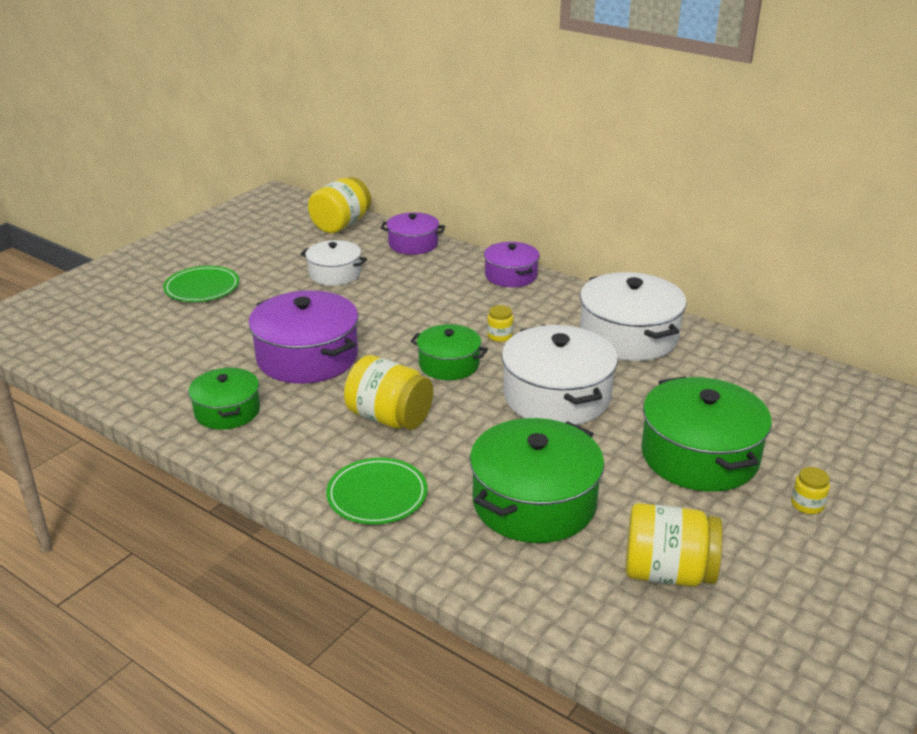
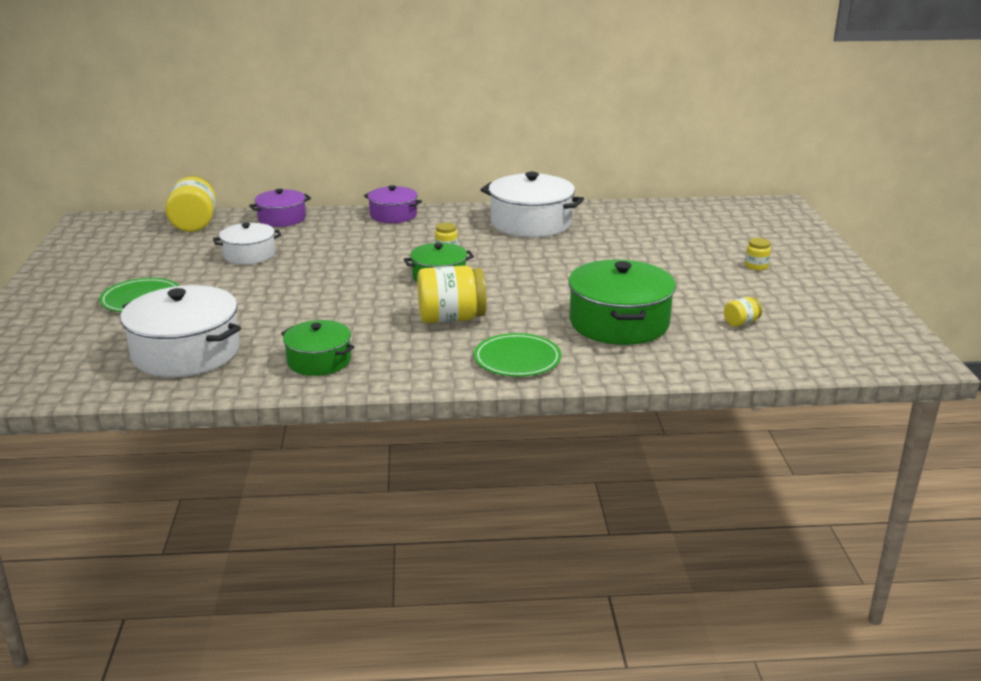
camera: 40 degrees left, 5 degrees down
purple pot [248,290,358,384] -> none
white pot [502,325,618,425] -> white pot moved to [120,285,241,377]
yellow jar [625,503,723,587] -> yellow jar [724,297,762,327], size x0.47
green pot [641,376,772,491] -> none

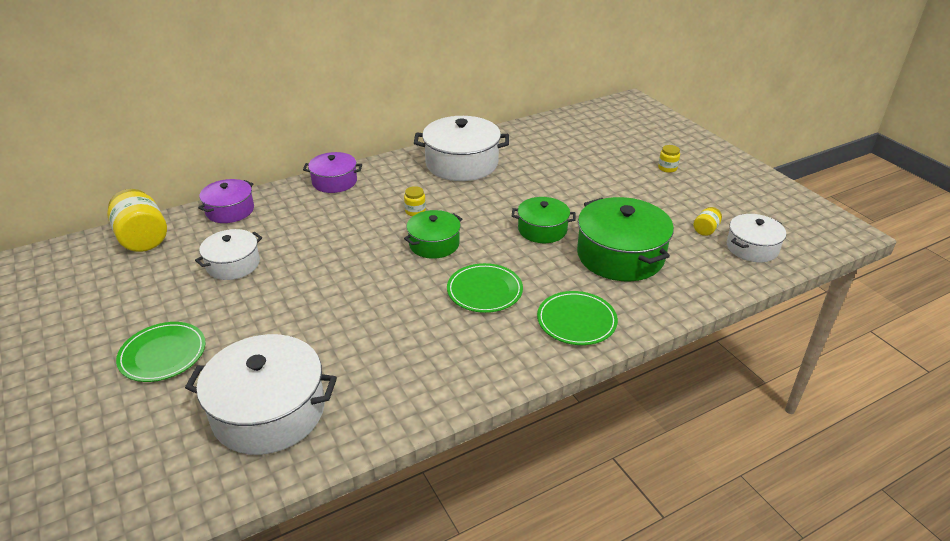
camera: 25 degrees left, 10 degrees up
green pot [281,320,355,376] -> green pot moved to [512,197,576,243]
yellow jar [417,266,486,323] -> green plate [447,263,523,313]
none -> white pot [727,214,786,262]

